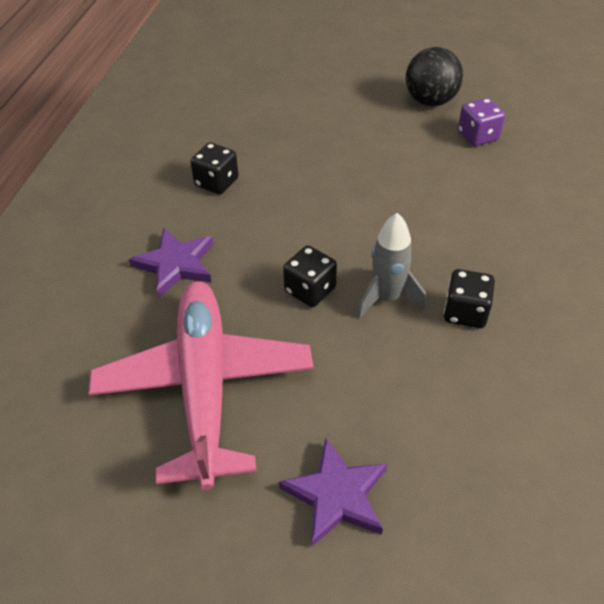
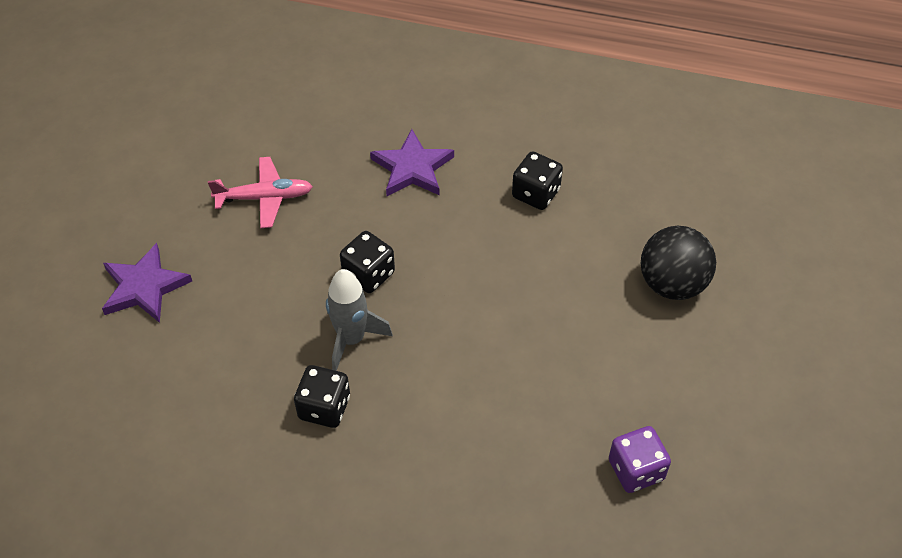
camera: 90 degrees right, 5 degrees up
pink plane [88,281,314,490] -> pink plane [208,157,313,228], size x0.48
black ball [406,47,463,106] -> black ball moved to [641,226,716,300]

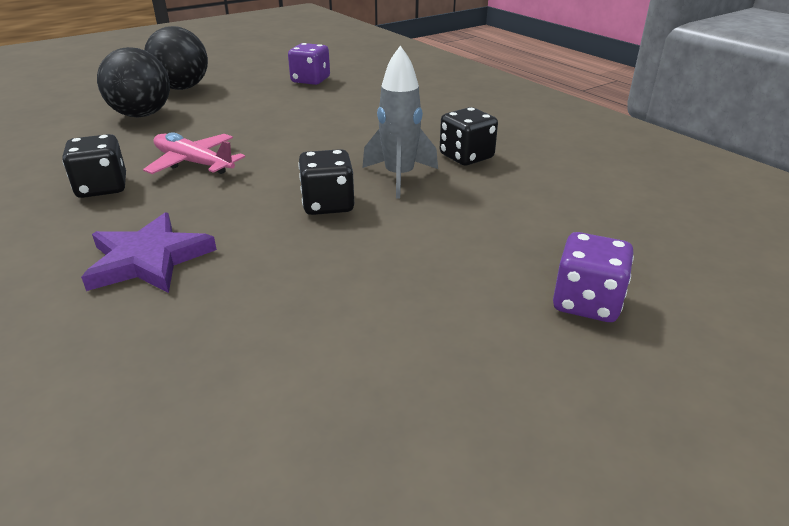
camera: 140 degrees left, 20 degrees down
purple star [102,243,192,323] -> purple dice [553,232,634,322]
pink plane [208,157,313,228] -> pink plane moved to [143,132,245,174]
none -> black ball [144,26,208,90]

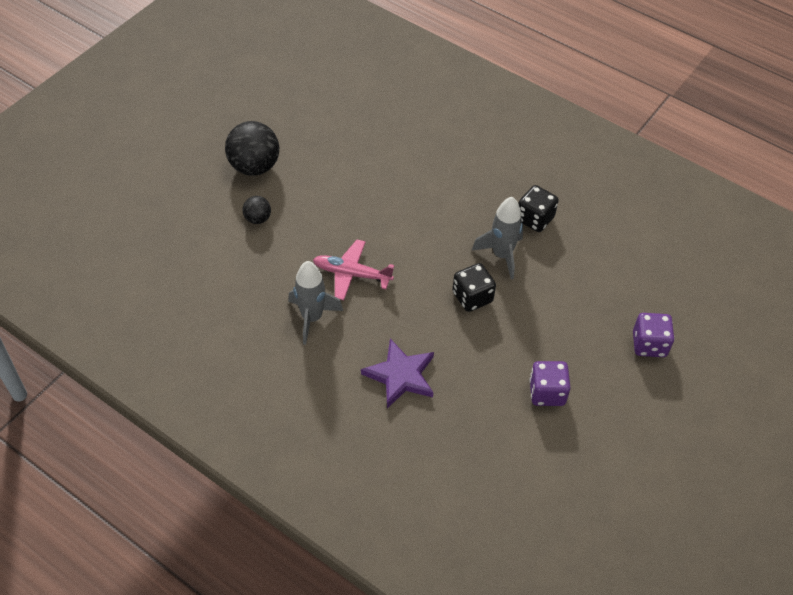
camera: 20 degrees left, 20 degrees up
black dice [62,134,126,198] -> grey rocket [288,261,343,345]
black ball [97,47,170,117] -> black ball [242,196,271,224], size x0.51
purple dice [288,43,330,85] -> purple dice moved to [529,361,570,406]

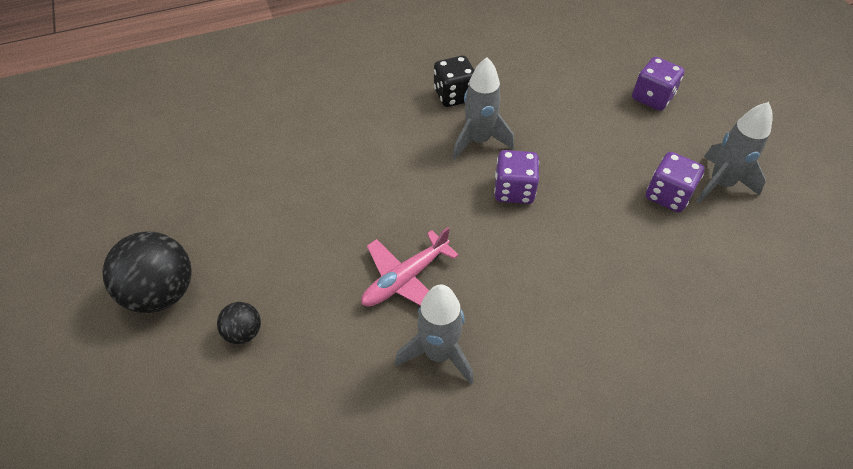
camera: 55 degrees left, 0 degrees up
purple star [361,339,434,408] -> none
black dice [453,263,496,312] -> purple dice [494,150,539,204]
none -> grey rocket [696,102,773,204]

